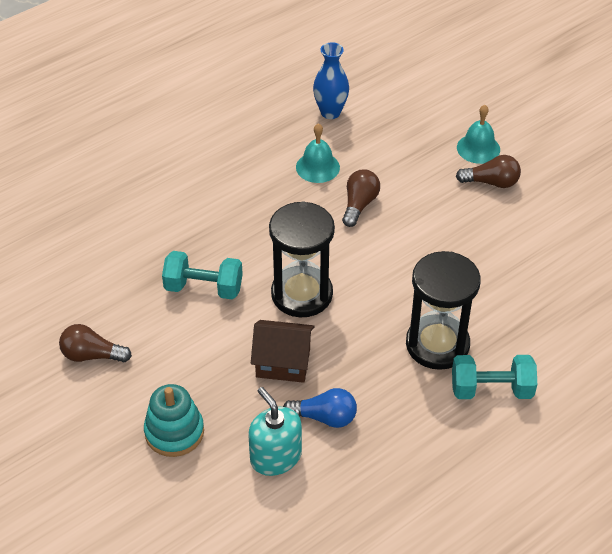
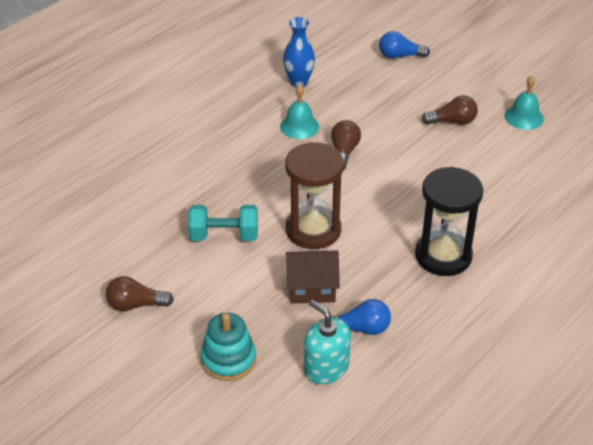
camera: 10 degrees left, 5 degrees down
black hourglass [269,201,335,317] -> brown hourglass [285,142,344,249]
turquoise dumbbell [452,355,537,399] -> none
turquoise bell [457,105,500,164] -> turquoise bell moved to [505,76,544,130]
none -> blue light bulb [379,31,430,59]

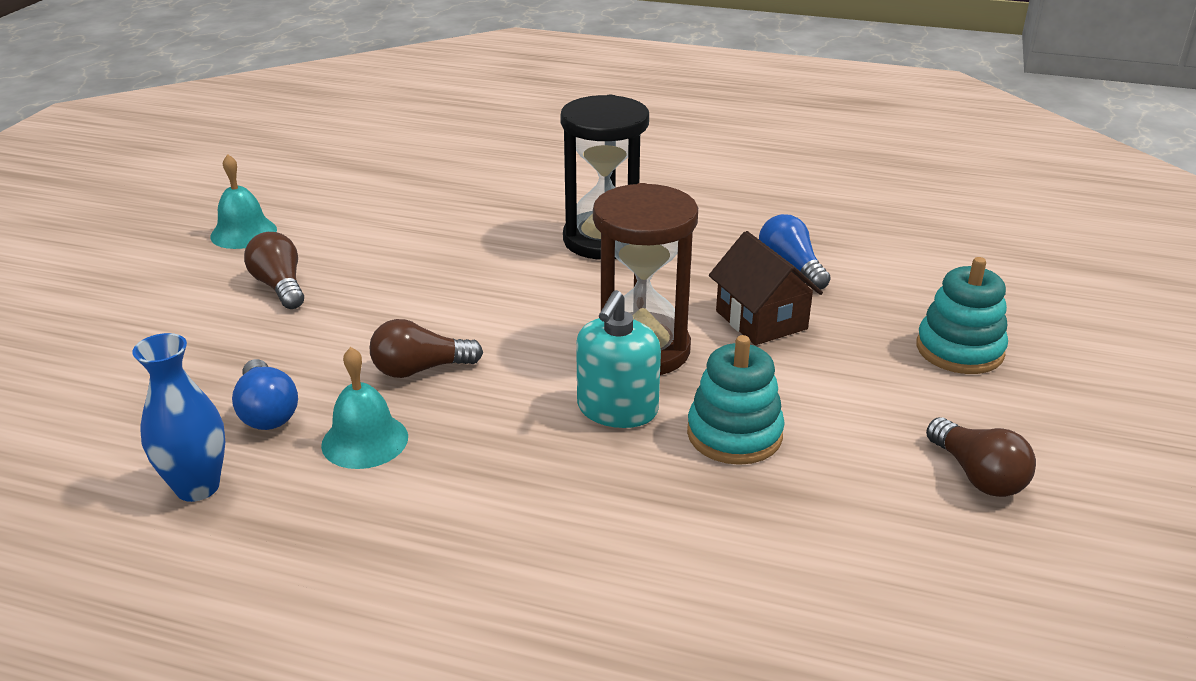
camera: 115 degrees left, 10 degrees down
turquoise dumbbell [188,205,258,241] -> turquoise stacking toy [687,335,785,465]
turquoise soap dispenser [304,300,351,384] -> turquoise soap dispenser moved to [576,290,661,428]
blue light bulb [379,31,430,59] -> blue light bulb moved to [232,359,298,430]

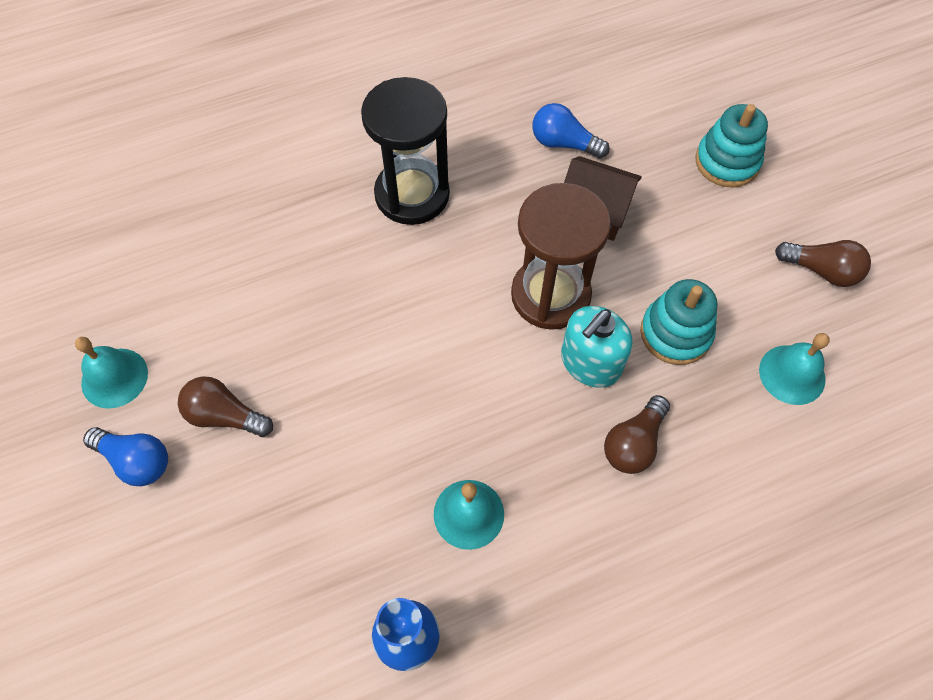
camera: 40 degrees left, 30 degrees up
blue light bulb [232,359,298,430] -> blue light bulb moved to [83,427,168,486]
brown light bulb [370,319,483,378] -> brown light bulb moved to [604,395,670,474]
turquoise soap dispenser [576,290,661,428] -> turquoise soap dispenser turned 60 degrees clockwise [561,306,632,388]
none -> turquoise bell [759,333,830,405]

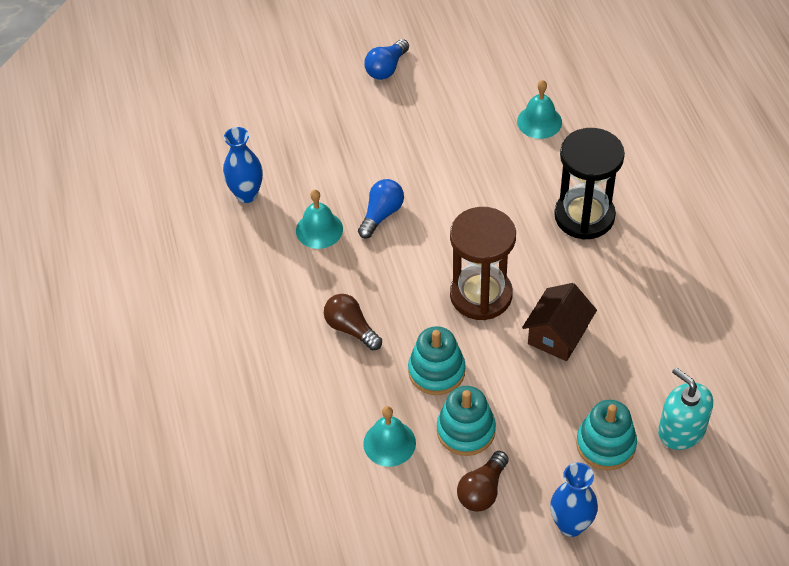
camera: 100 degrees right, 10 degrees down
turquoise bell [75,337,148,409] -> turquoise bell moved to [517,80,562,139]
brown light bulb [178,376,273,437] -> none
blue light bulb [532,103,609,159] -> blue light bulb moved to [358,179,404,238]
turquoise soap dispenser [561,306,632,388] -> turquoise soap dispenser moved to [658,367,713,450]
none -> turquoise stacking toy [437,386,496,456]
none -> blue vase [550,463,598,537]

